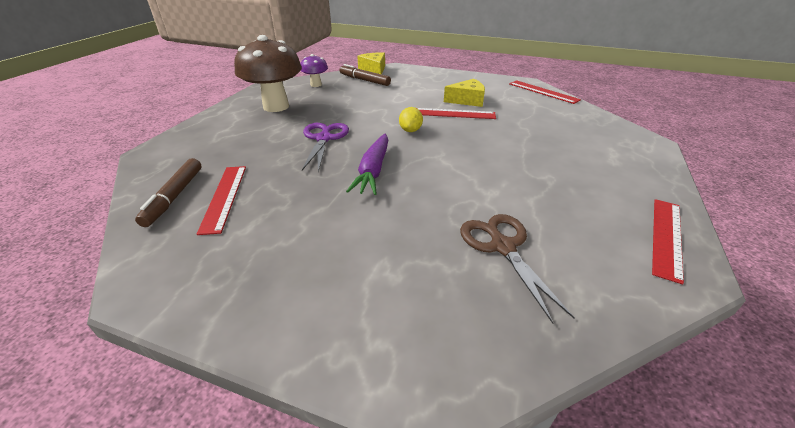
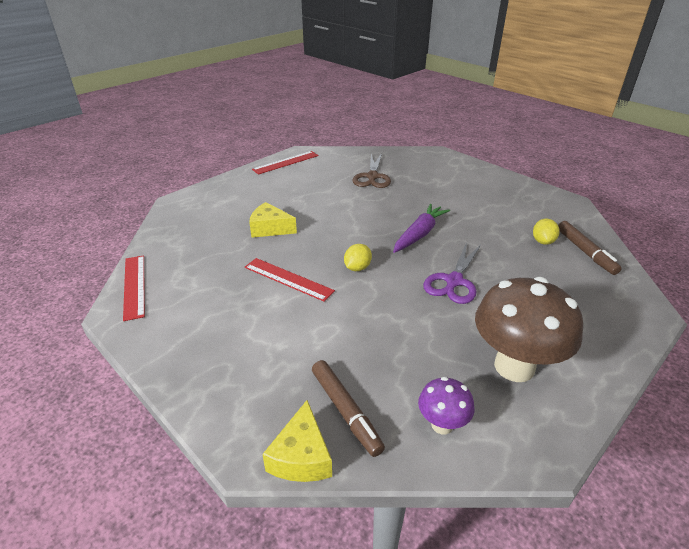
camera: 155 degrees left, 0 degrees up
brown marker [135,158,201,227] -> brown marker turned 135 degrees clockwise [558,221,622,275]
red ruler [197,166,246,235] -> yellow lemon [533,219,560,245]
yellow cheese [444,79,485,107] -> yellow cheese moved to [249,202,297,238]

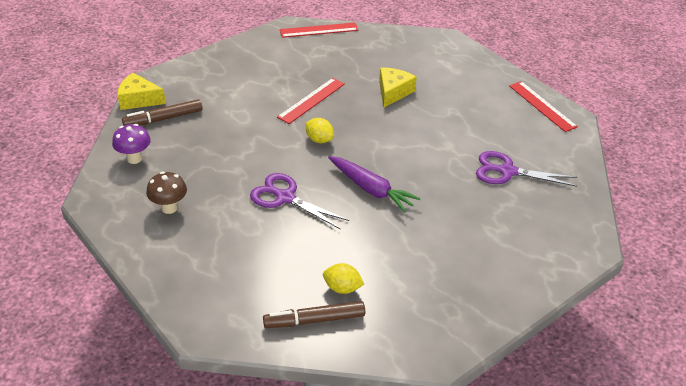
camera: 95 degrees right, 5 degrees up
brown scissors [353,153,391,188] -> purple scissors [476,151,577,187]
brown mushroom [475,277,583,382] -> brown mushroom [146,172,187,214], size x0.50

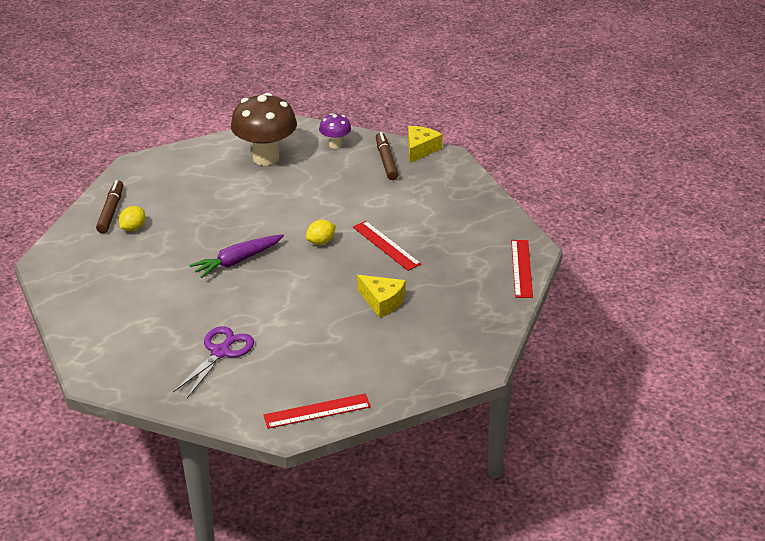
camera: 105 degrees right, 5 degrees down
brown mushroom [146,172,187,214] -> brown mushroom [231,93,297,166], size x2.01
purple scissors [250,173,349,230] -> none

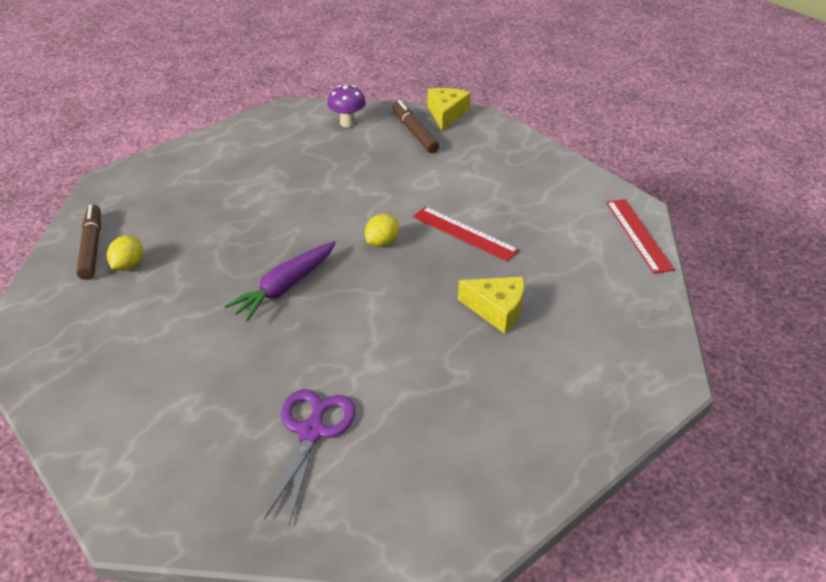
camera: 15 degrees left, 5 degrees up
brown mushroom [231,93,297,166] -> none
red ruler [264,394,371,429] -> none

